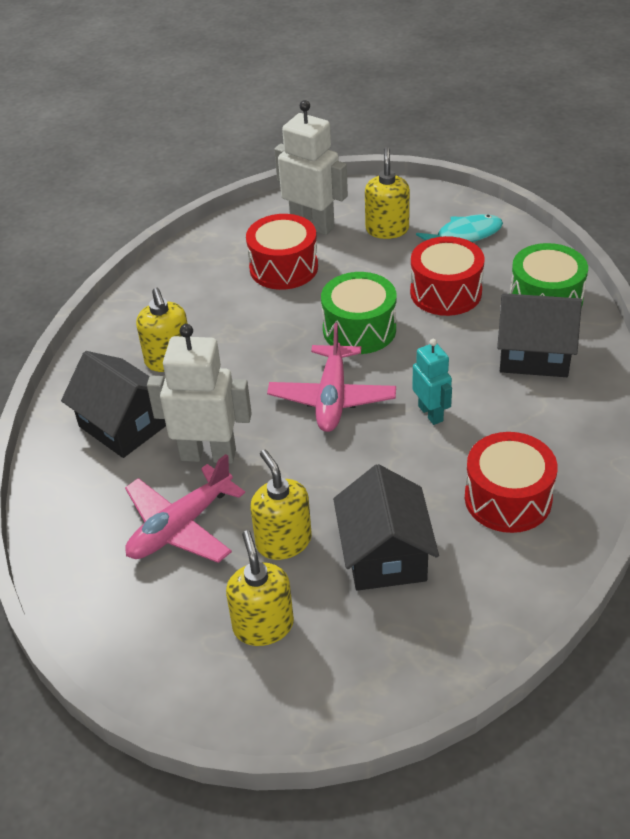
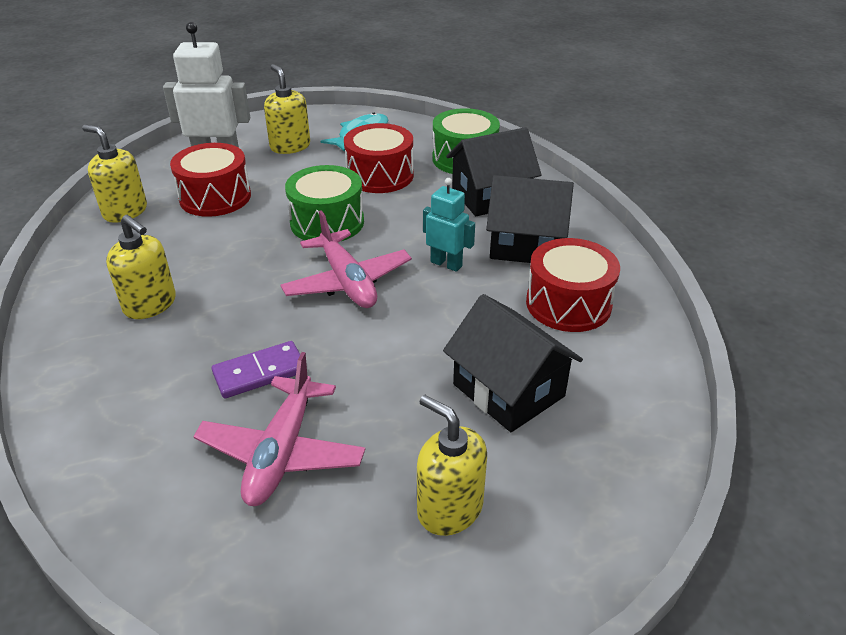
camera: 35 degrees left, 5 degrees down
black house [61,351,166,458] -> black house moved to [486,175,574,263]
white robot [147,324,252,464] -> purple domino [212,341,300,398]
yellow soap dispenser [251,450,312,560] -> yellow soap dispenser moved to [82,125,147,223]

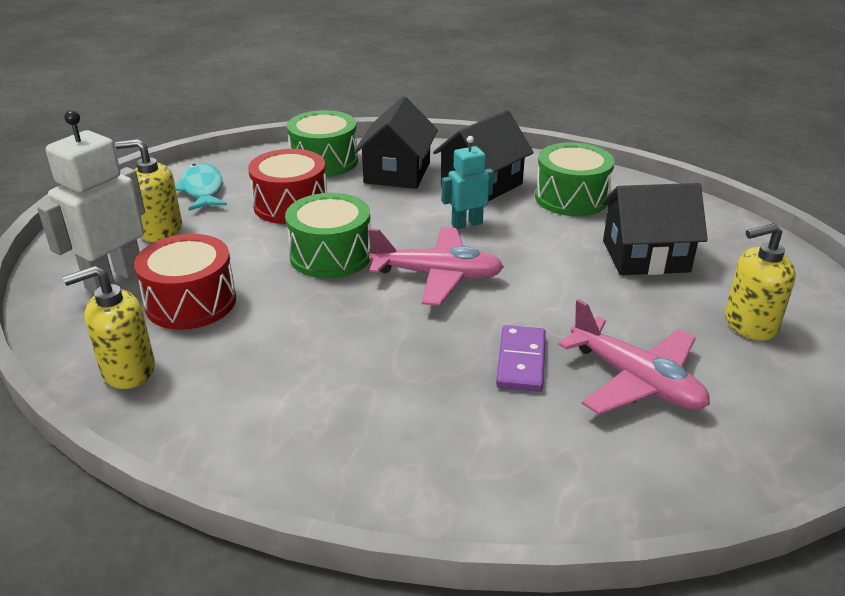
camera: 55 degrees left, 5 degrees down
yellow soap dispenser [106,215,176,319] -> none
red drum [526,238,620,332] -> green drum [535,142,614,216]

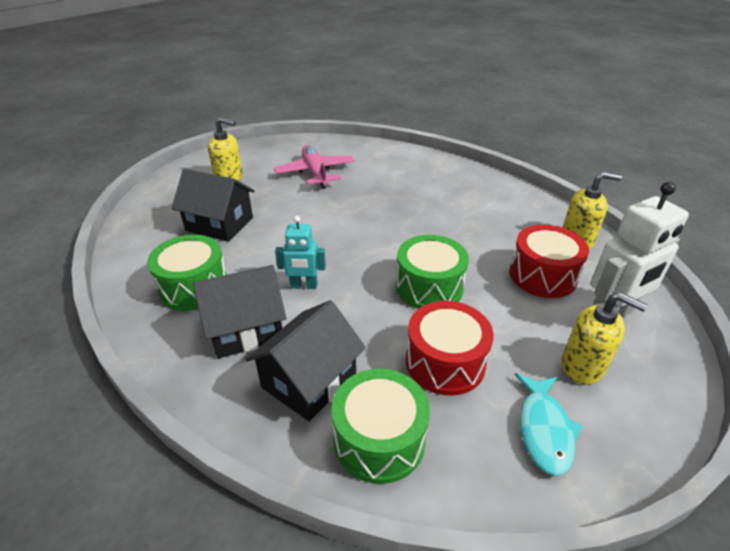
camera: 155 degrees left, 5 degrees up
pink plane [368,227,504,306] -> none
purple domino [496,325,546,392] -> none

